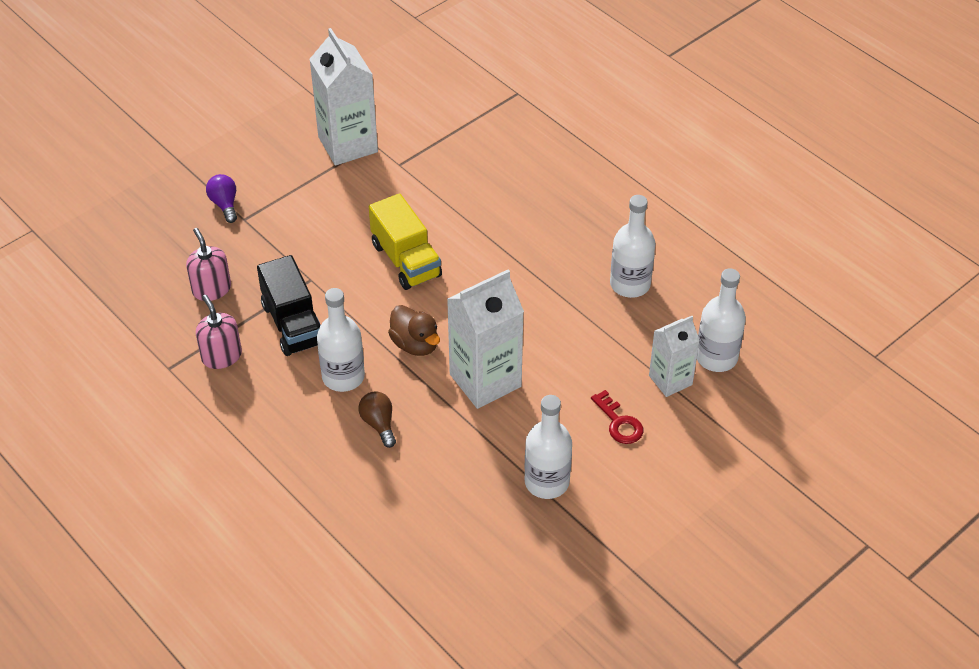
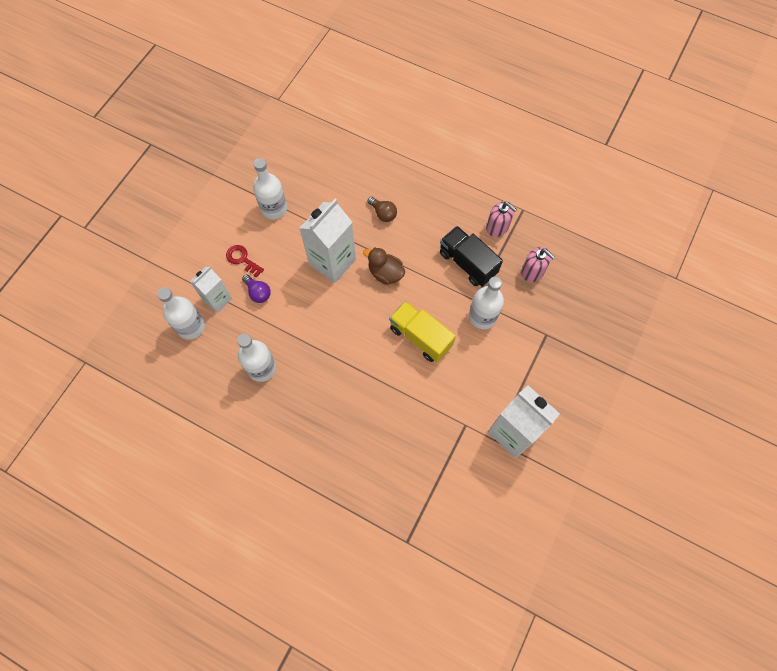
camera: 160 degrees right, 20 degrees up
purple light bulb [206,174,237,223] -> purple light bulb moved to [242,274,271,303]
white bottle [317,288,365,392] -> white bottle moved to [469,277,504,329]

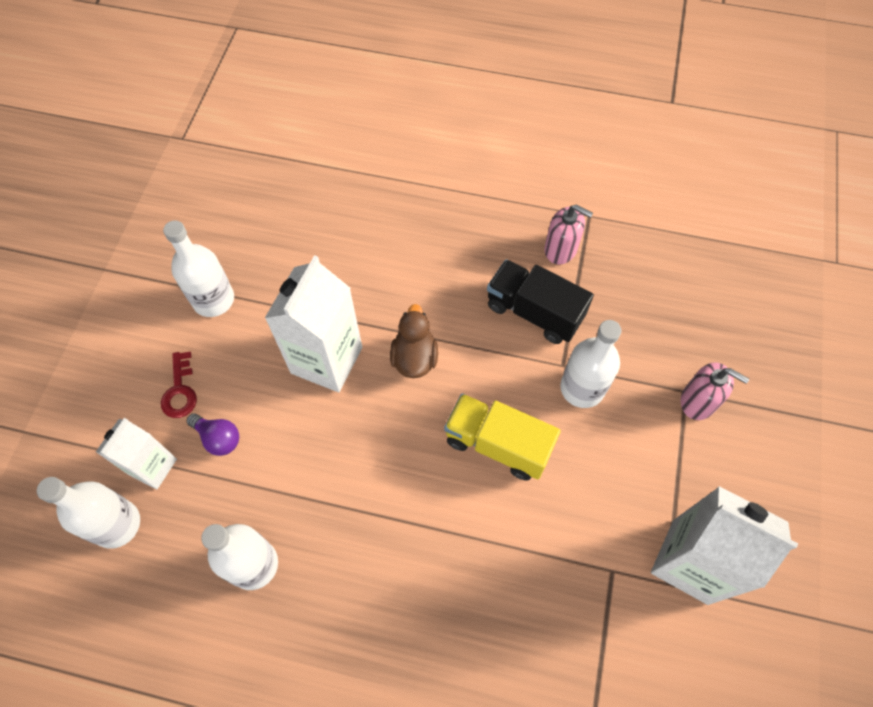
camera: 15 degrees left, 5 degrees down
red key [226,245,264,278] -> red key turned 120 degrees counterclockwise [161,352,197,418]
brown duck [363,247,405,285] -> brown duck turned 75 degrees clockwise [390,304,438,378]
brown light bulb [367,197,397,222] -> none
pink soap dispenser [521,247,555,282] -> pink soap dispenser moved to [681,362,749,420]

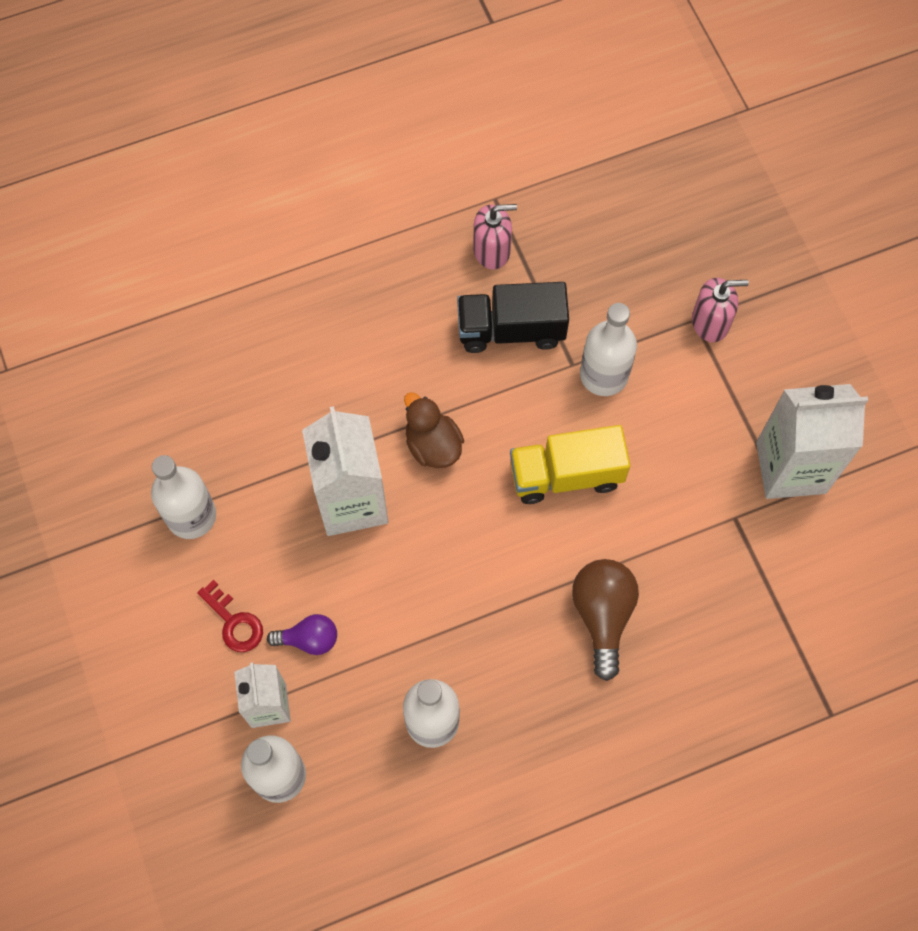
camera: 35 degrees left, 5 degrees up
none -> brown light bulb [572,559,639,681]

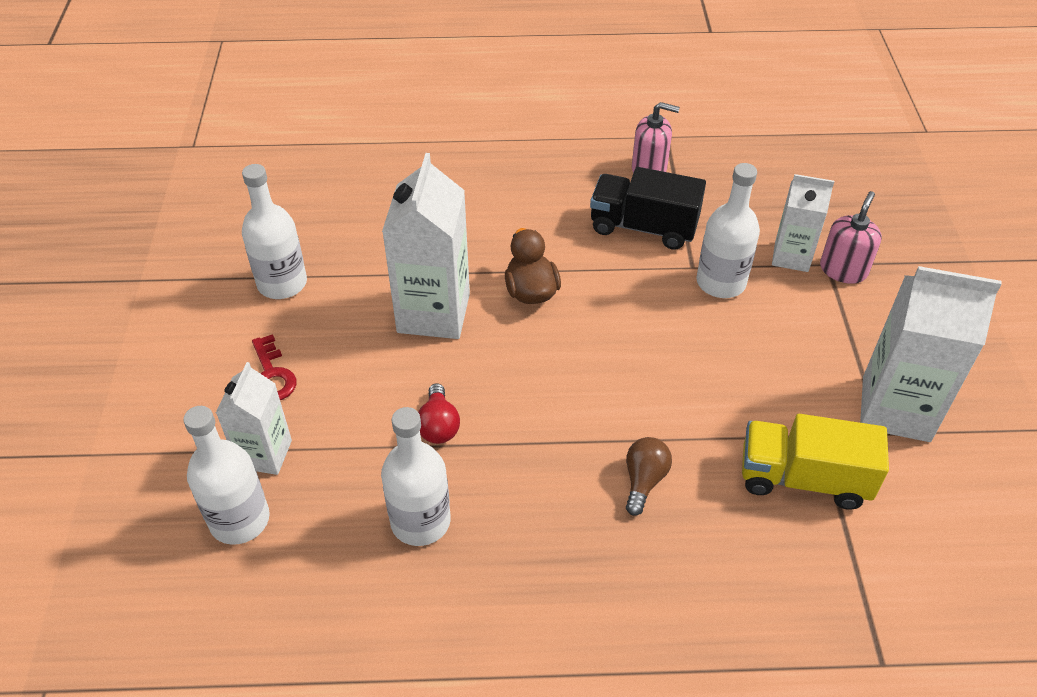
camera: 20 degrees right, 20 degrees down
purple light bulb [267,614,337,655] -> none
yellow truck [510,425,630,504] -> yellow truck moved to [742,414,889,510]
brown light bulb [572,559,639,681] -> brown light bulb [626,437,672,516], size x0.61
pink soap dispenser [692,278,749,342] -> pink soap dispenser turned 75 degrees counterclockwise [820,191,882,284]
none -> red light bulb [418,383,460,444]
none -> white carton [772,174,834,272]

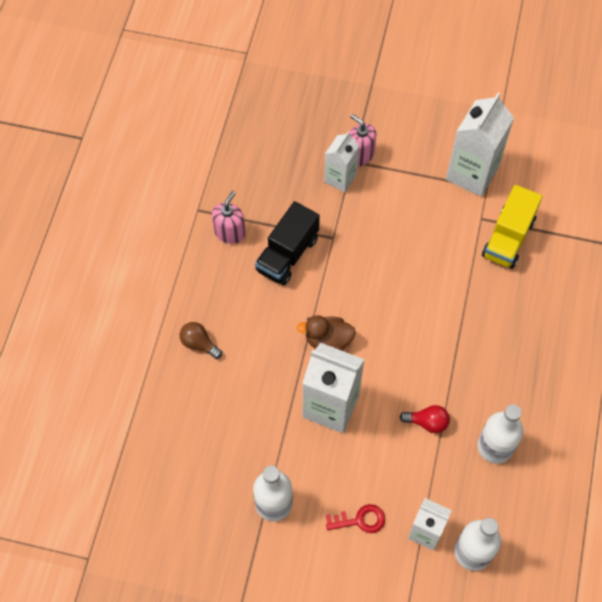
camera: 75 degrees left, 15 degrees up
brown light bulb [626,437,672,516] -> brown light bulb moved to [180,322,222,359]
white bottle [696,163,760,298] -> none

